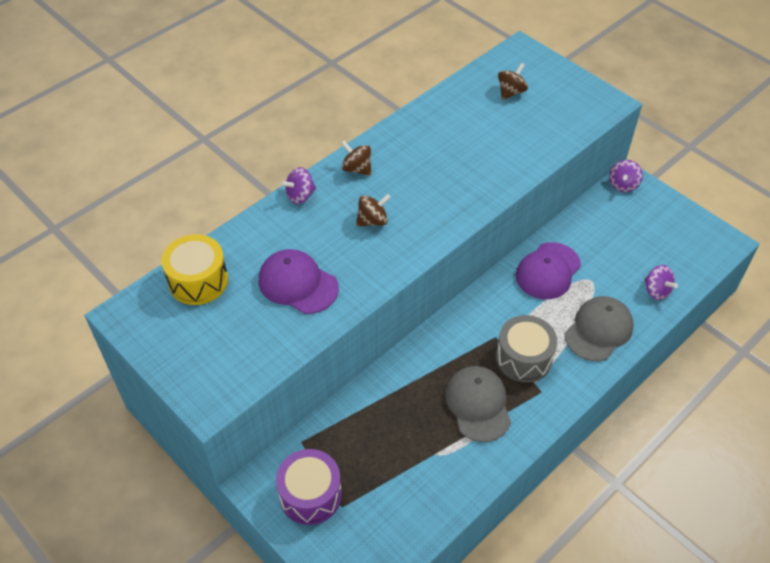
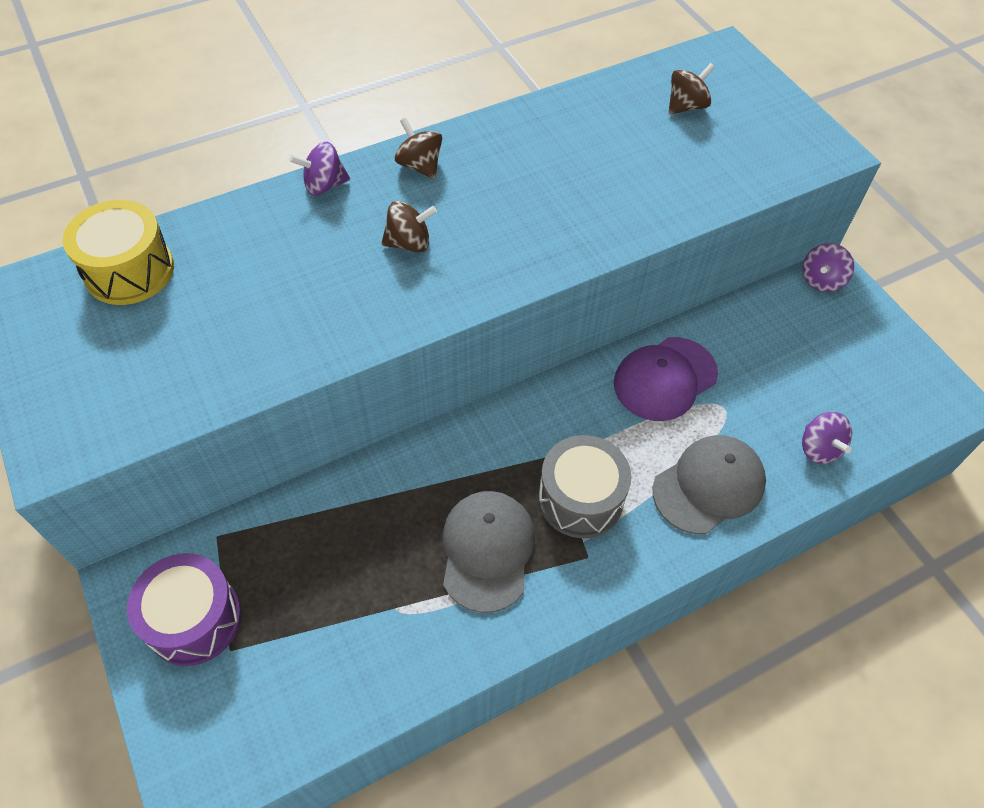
camera: 15 degrees right, 5 degrees up
purple cap [259,249,339,314] -> none

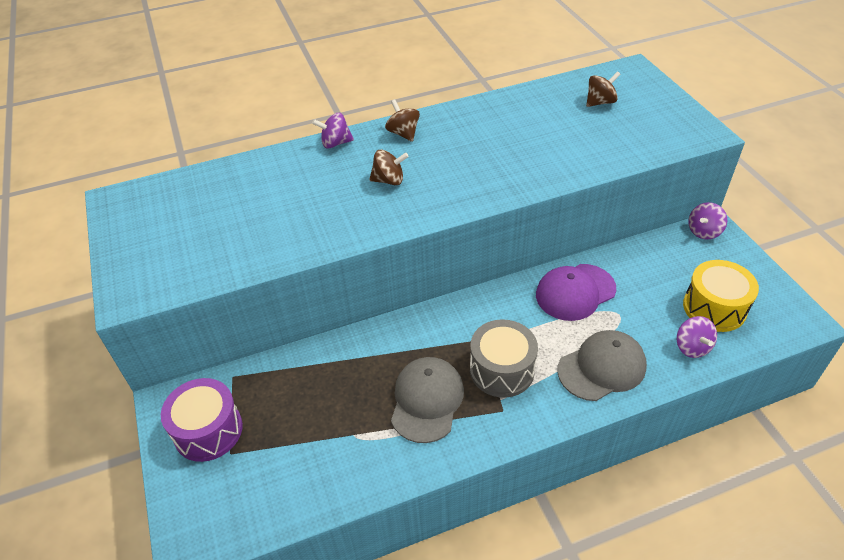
camera: 10 degrees right, 10 degrees down
yellow drum [63,200,174,305] -> yellow drum moved to [683,260,759,332]

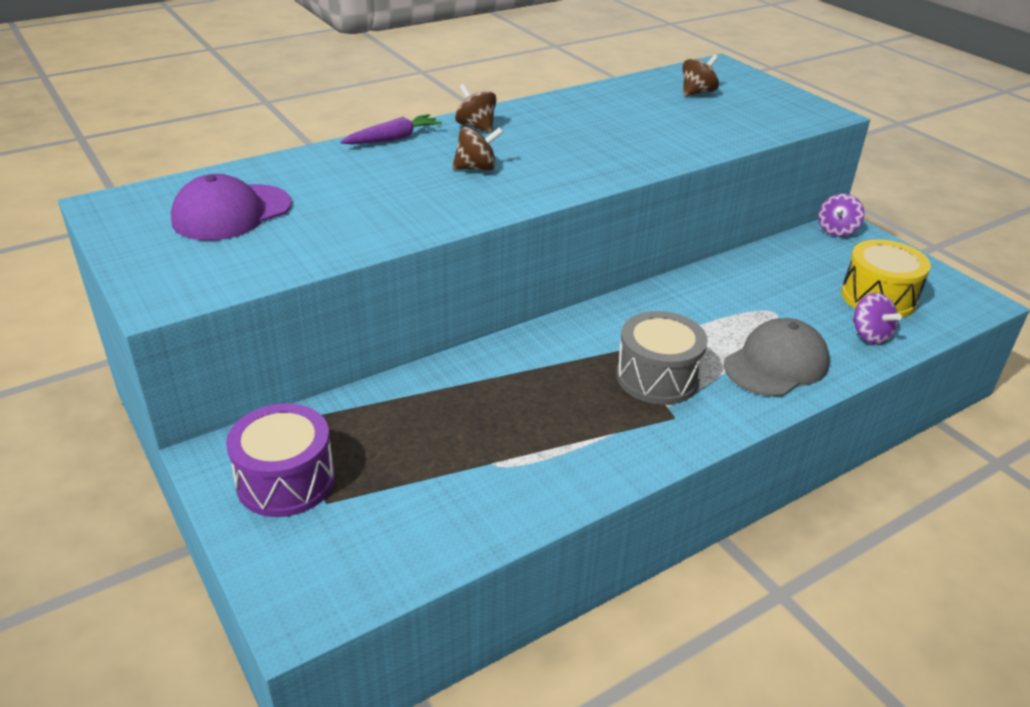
camera: 15 degrees left, 10 degrees down
purple spinning top [312,113,354,149] -> purple carrot [340,114,442,144]
grey cap [391,357,464,443] -> none
purple cap [536,264,616,321] -> purple cap moved to [171,174,292,241]

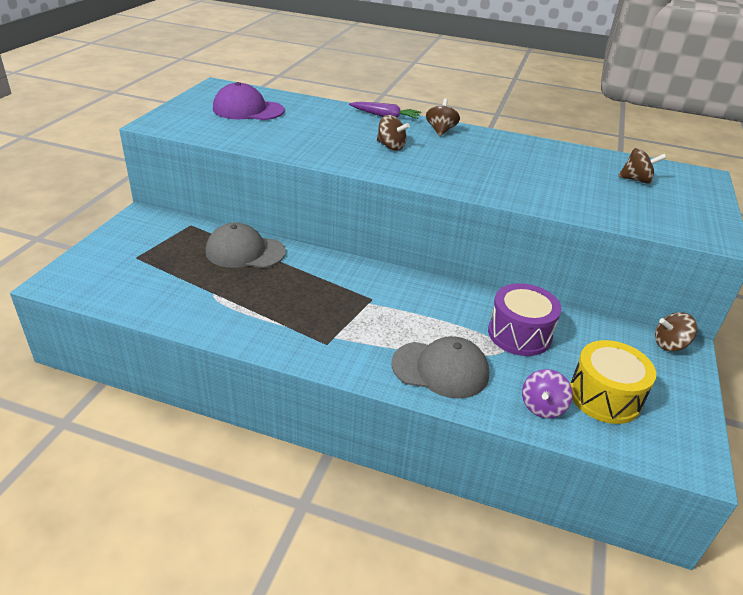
camera: 50 degrees right, 0 degrees up
purple drum [226,403,335,517] -> purple drum moved to [488,283,561,356]
grey drum [616,311,708,405] -> none
purple spinning top [818,193,864,237] -> brown spinning top [655,312,697,351]
none -> grey cap [206,222,286,268]

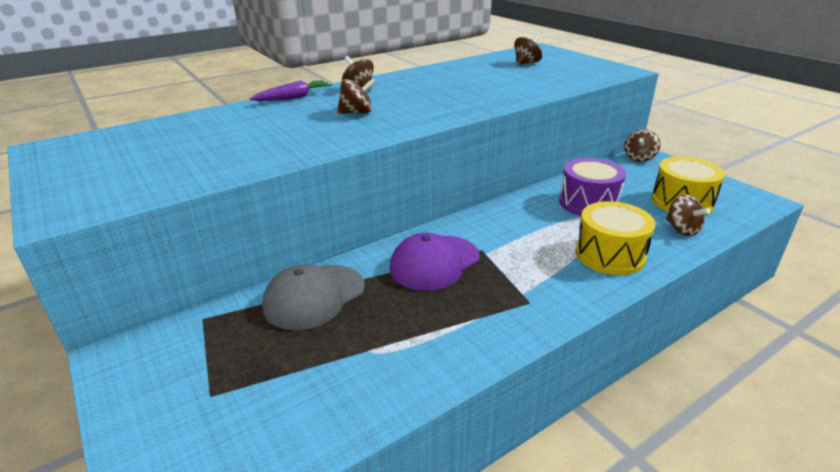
camera: 50 degrees left, 5 degrees down
purple cap [213,82,284,120] -> purple cap moved to [390,233,480,291]
grey cap [391,336,489,399] -> yellow drum [575,201,656,275]
purple spinning top [522,369,573,418] -> brown spinning top [666,194,711,236]

